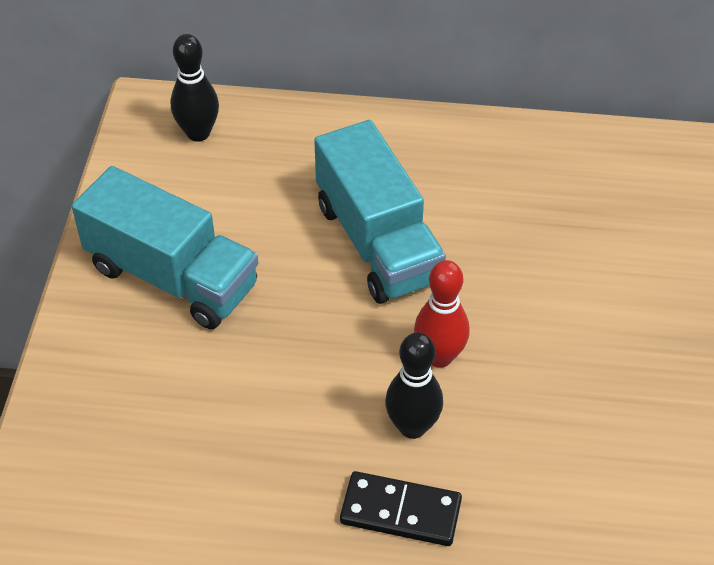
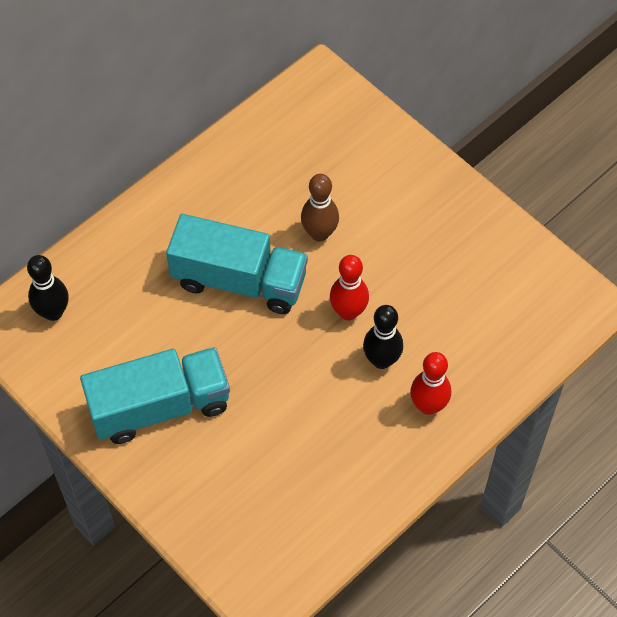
camera: 50 degrees left, 10 degrees up
black domino [340,471,462,546] -> red bowling pin [410,352,451,415]
none -> brown bowling pin [301,174,339,241]

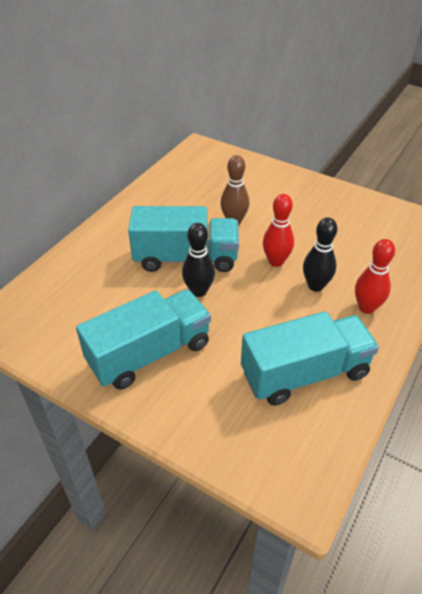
camera: 15 degrees left, 15 degrees down
black bowling pin [27,255,69,321] -> black bowling pin moved to [182,223,215,297]
none -> turquoise truck [241,311,379,405]

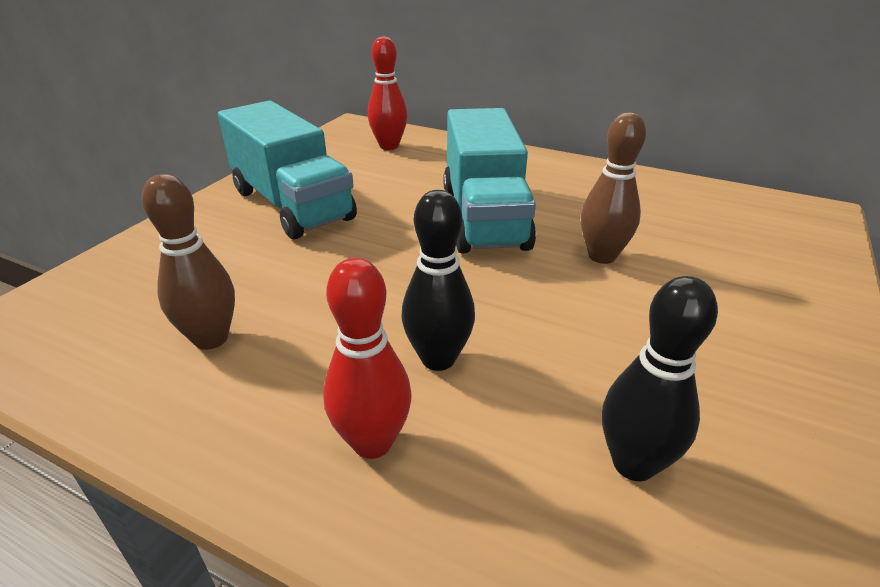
camera: 85 degrees right, 10 degrees down
black bowling pin [182,223,215,297] -> black bowling pin moved to [602,276,718,481]
turquoise truck [241,311,379,405] -> brown bowling pin [142,174,235,350]
red bowling pin [263,194,294,267] -> red bowling pin moved to [368,36,408,150]

